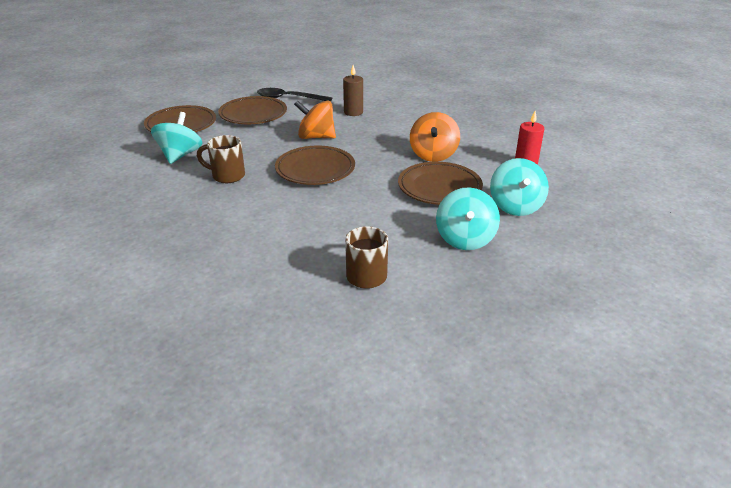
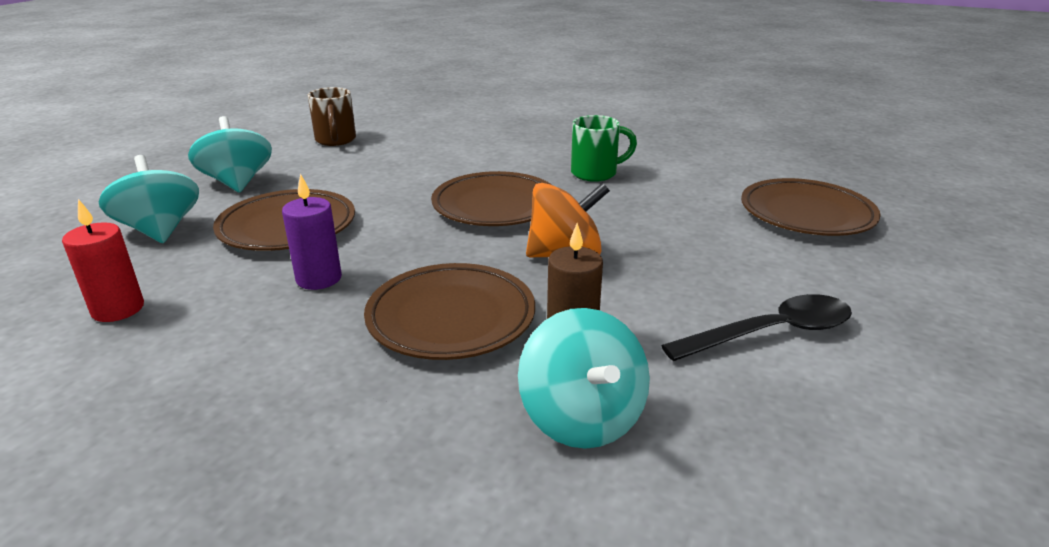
camera: 150 degrees right, 5 degrees down
turquoise spinning top [151,112,202,164] -> turquoise spinning top moved to [518,308,650,449]
brown mug [197,135,245,183] -> green mug [571,115,637,182]
brown plate [218,96,287,124] -> brown plate moved to [364,263,535,360]
orange spinning top [410,112,460,162] -> purple candle [282,174,342,290]

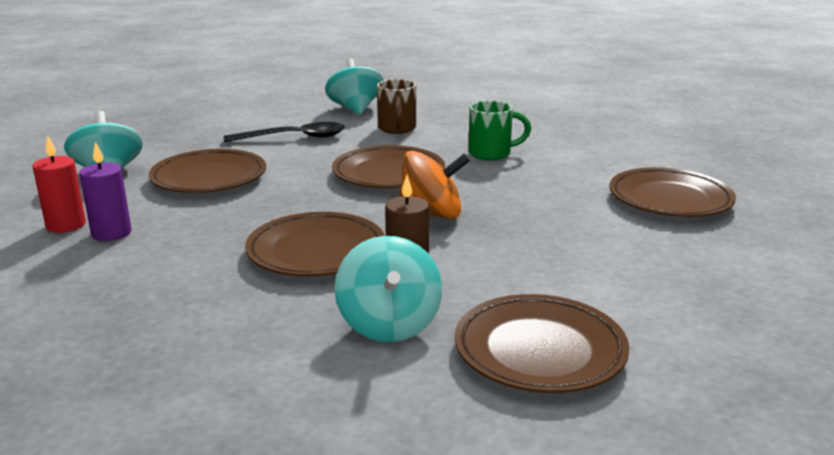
camera: 10 degrees right, 5 degrees down
turquoise spinning top [188,116,272,193] -> turquoise spinning top moved to [325,58,384,115]
purple candle [282,174,342,290] -> purple candle moved to [79,142,132,241]
brown mug [308,87,356,146] -> brown mug moved to [377,79,416,134]
black spoon [661,294,852,361] -> black spoon moved to [224,122,345,142]
none -> brown plate [454,294,629,393]

